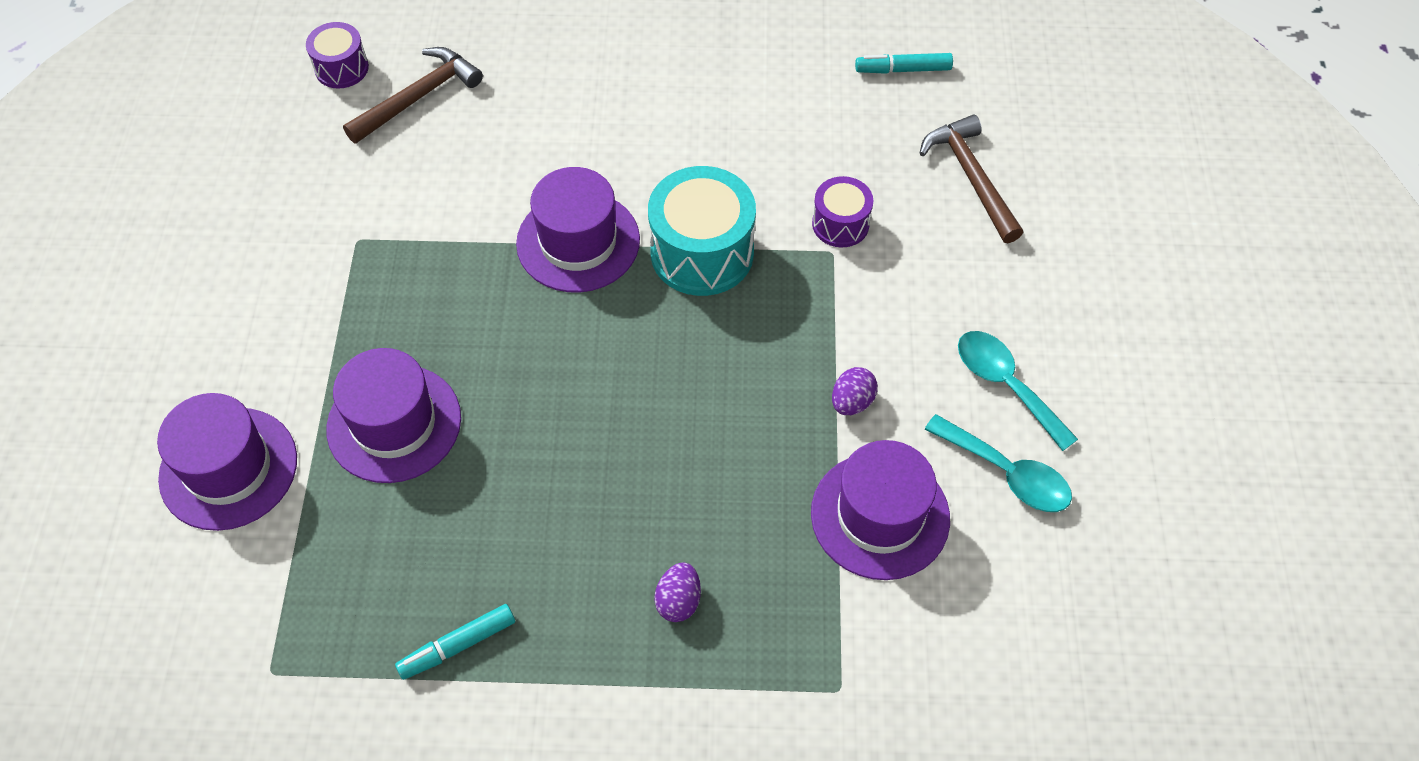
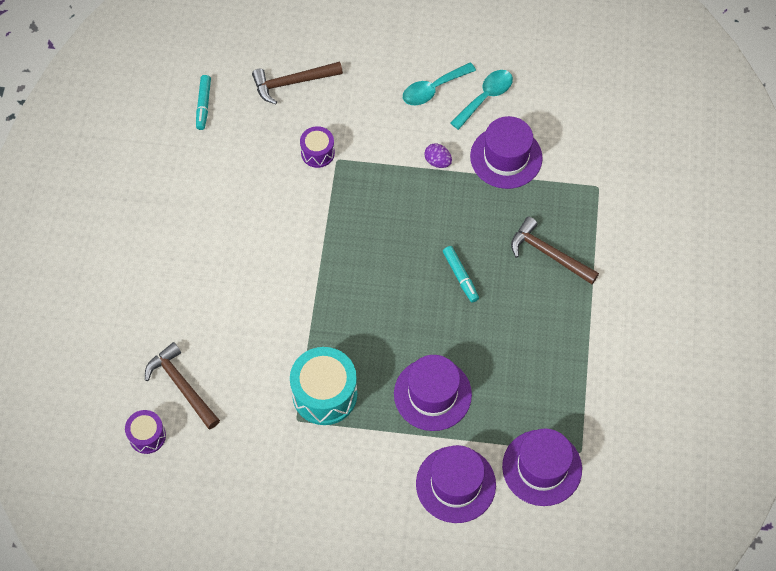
camera: 85 degrees left, 5 degrees up
turquoise marker [395,604,515,680] -> turquoise marker moved to [443,246,479,303]
purple hat [516,167,640,292] -> purple hat moved to [502,429,582,506]
turquoise drum [648,166,756,296] -> turquoise drum moved to [290,347,357,425]
purple egg [654,562,701,622] -> brown hammer [511,217,599,284]

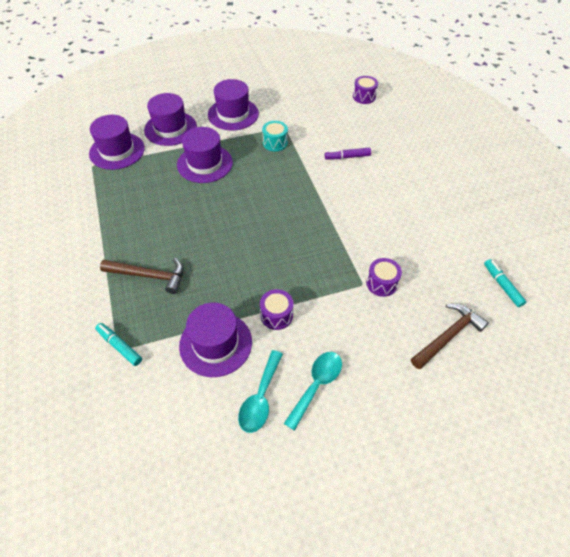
camera: 155 degrees right, 10 degrees down
brown hammer [145,342,220,429] -> none
turquoise drum [290,347,357,425] -> turquoise drum [262,121,288,152], size x0.56
purple egg [424,143,452,168] -> purple drum [260,289,294,330]
turquoise marker [443,246,479,303] -> turquoise marker moved to [95,323,142,366]
none -> purple hat [208,79,259,130]
none -> purple marker [325,148,371,160]

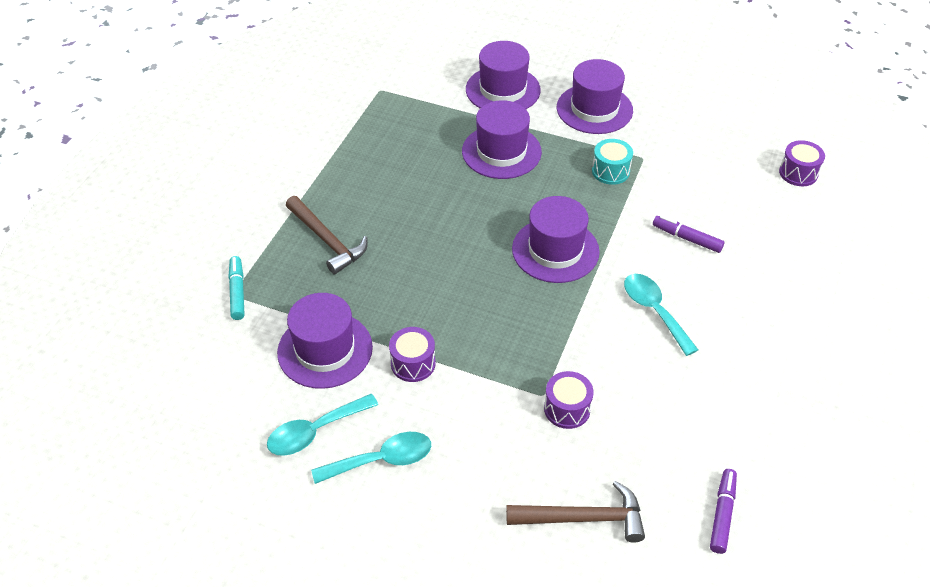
camera: 40 degrees right, 5 degrees down
purple hat [89,115,145,170] -> purple hat moved to [512,196,600,283]
turquoise marker [484,259,526,307] -> purple marker [710,469,737,554]
none -> turquoise spoon [624,274,698,356]

